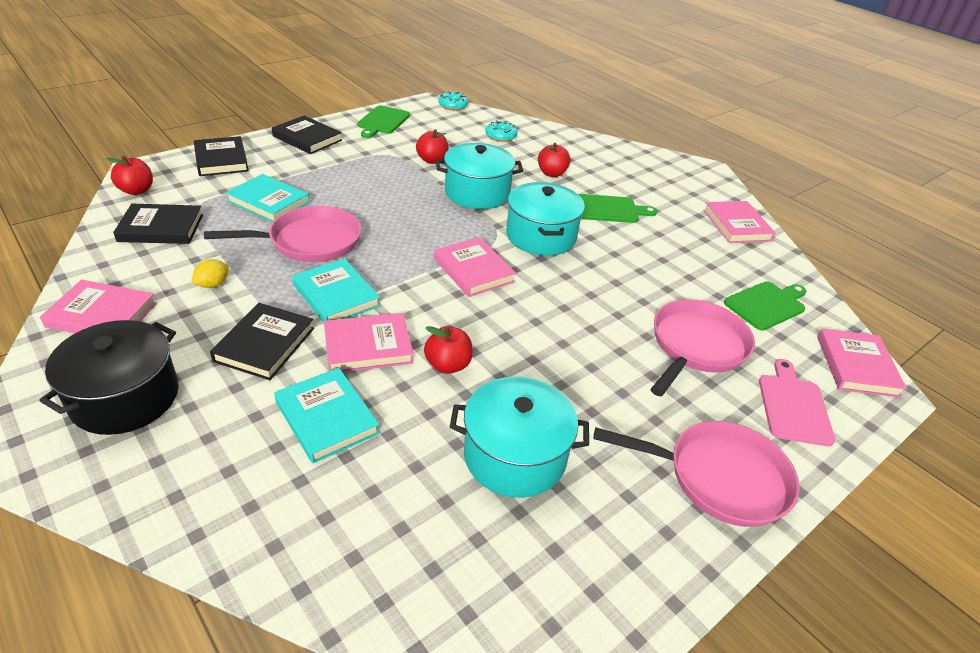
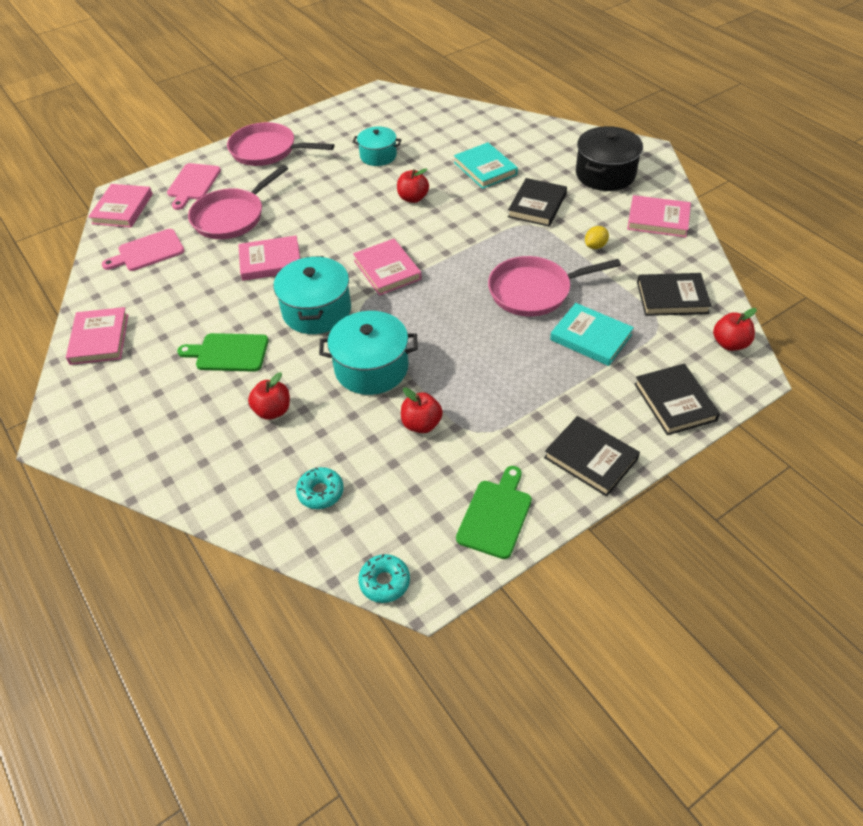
camera: 170 degrees left, 10 degrees up
turquoise book [292,258,380,322] -> none
pink book [324,313,413,372] -> pink book moved to [238,236,300,281]
turquoise pot [450,376,589,498] -> turquoise pot [353,127,401,166], size x0.64
green cutting board [724,281,806,330] -> pink cutting board [102,229,184,271]

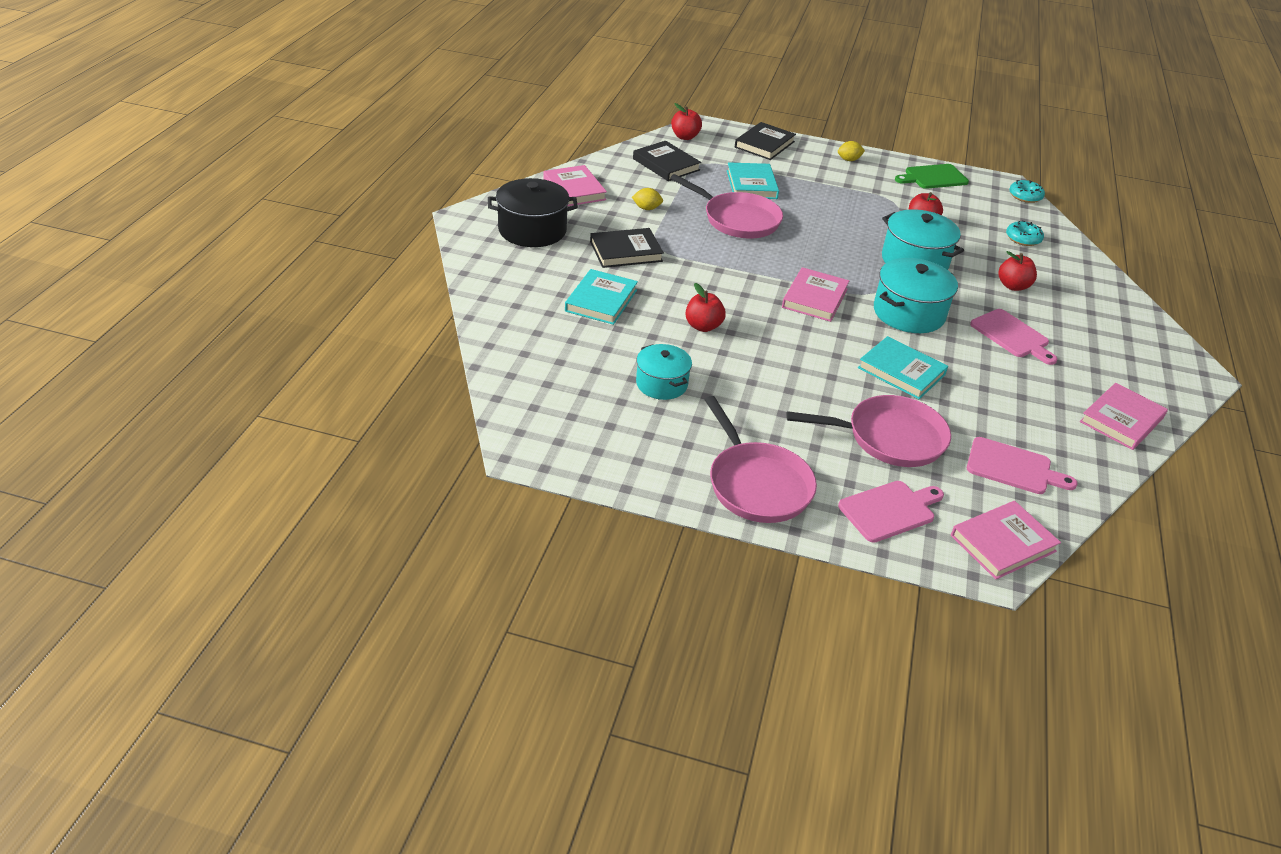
camera: 135 degrees left, 10 degrees down
green cutting board [177,333,268,372] -> pink cutting board [970,309,1057,365]
pink book [238,236,300,281] -> turquoise book [858,336,948,399]
black book [544,416,640,497] -> yellow lemon [838,141,865,161]

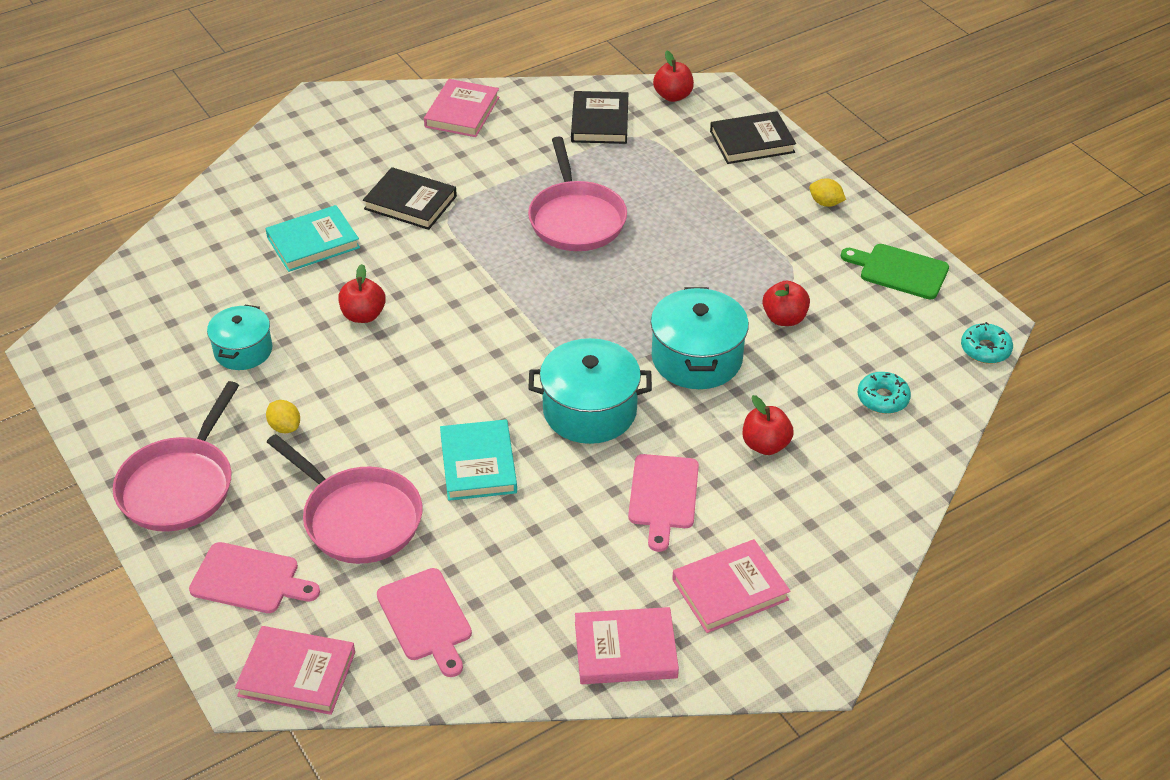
camera: 45 degrees right, 5 degrees up
black pot [488,178,578,247] -> none
yellow lemon [632,188,663,210] -> yellow lemon moved to [266,400,300,433]
turquoise book [727,162,779,199] -> none
pink book [782,267,849,322] -> pink book moved to [672,539,791,633]

